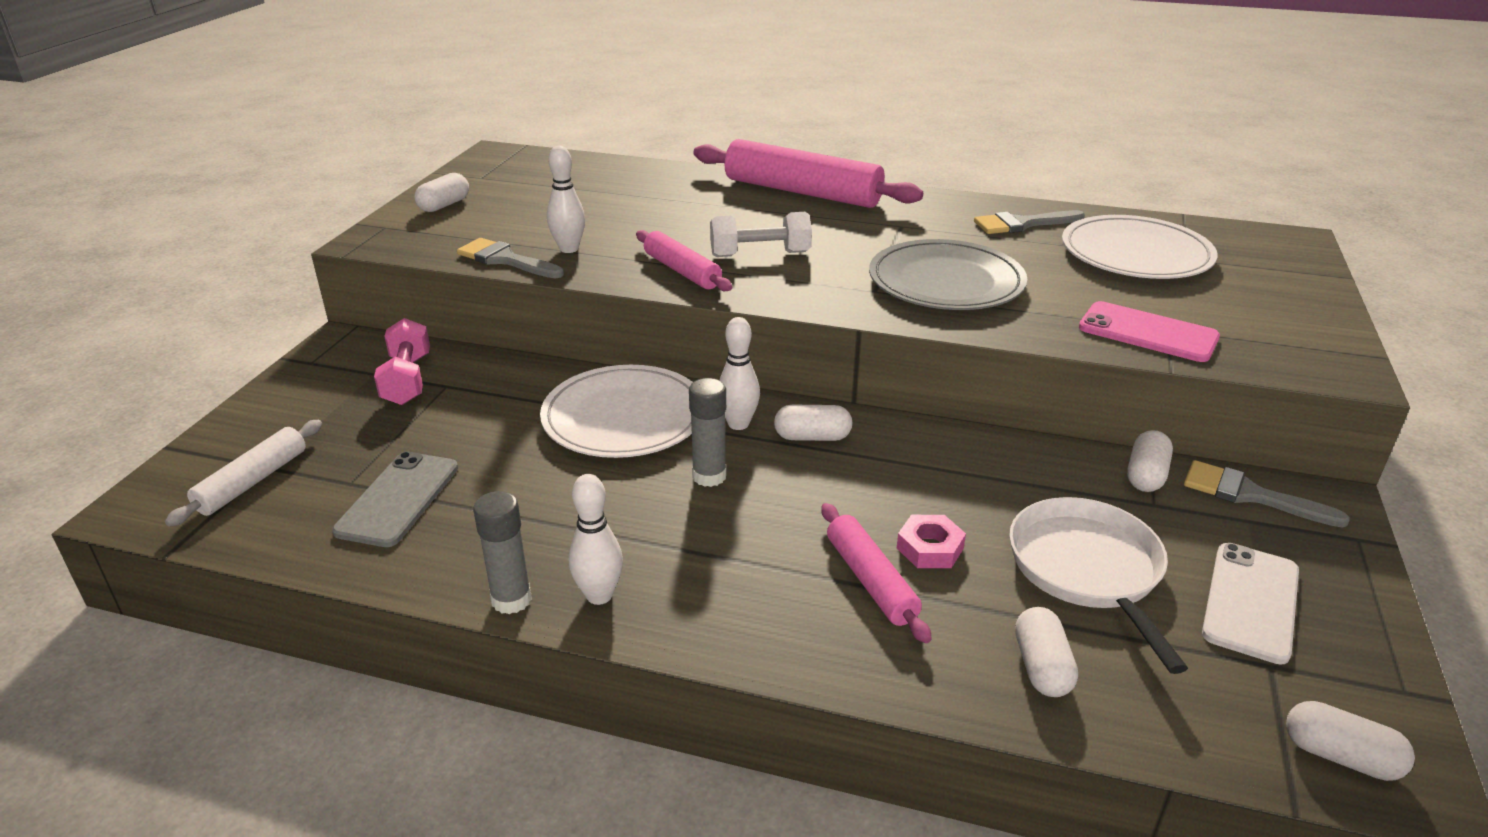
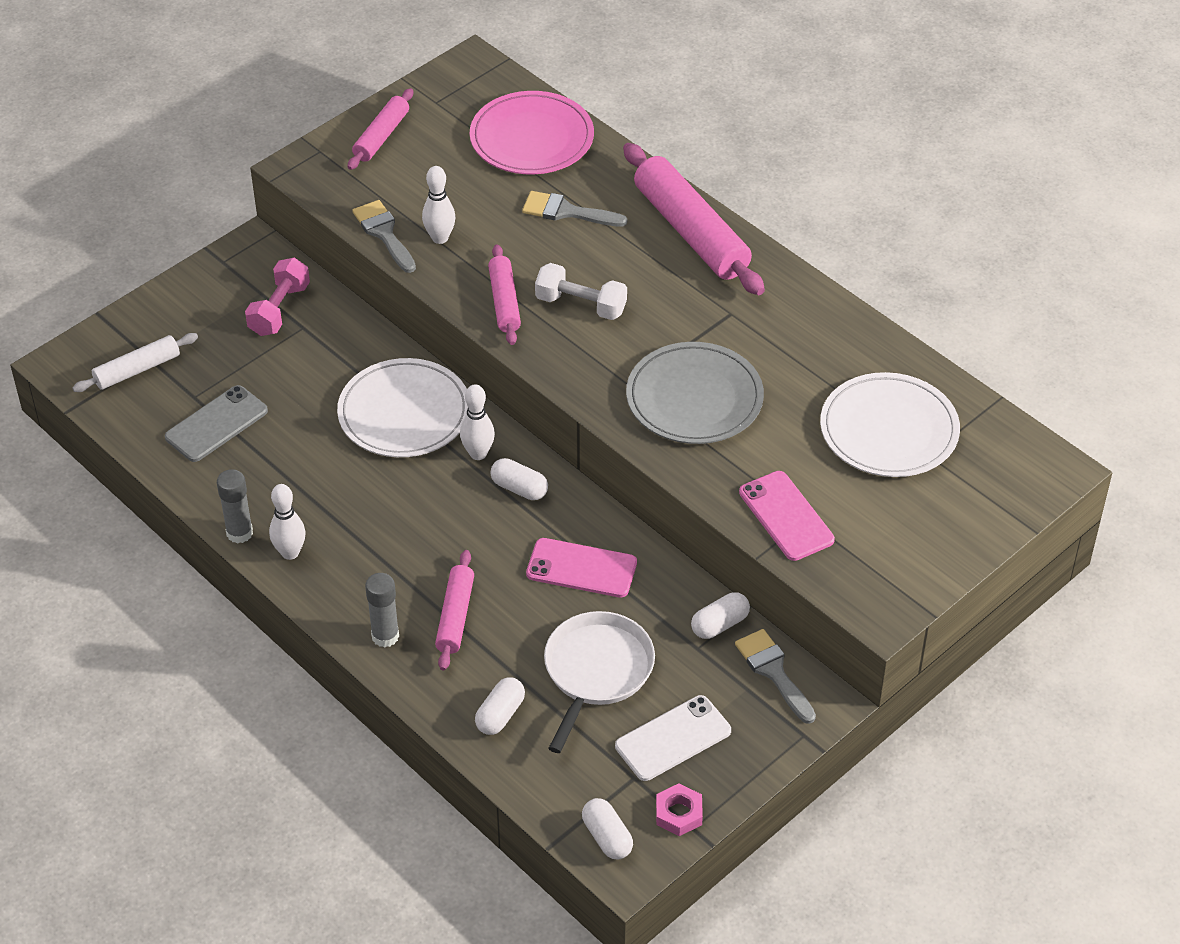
camera: 30 degrees right, 15 degrees up
white capsule [414,173,469,212] -> pink rolling pin [348,88,413,170]
grey glue stick [689,378,727,487] -> grey glue stick moved to [365,573,399,648]
pink nut [897,515,966,568] -> pink nut moved to [656,784,703,836]
grey brush [974,210,1085,234] -> grey brush moved to [522,191,627,227]
none -> pink plate [470,91,594,174]
none -> pink phone [526,538,637,598]

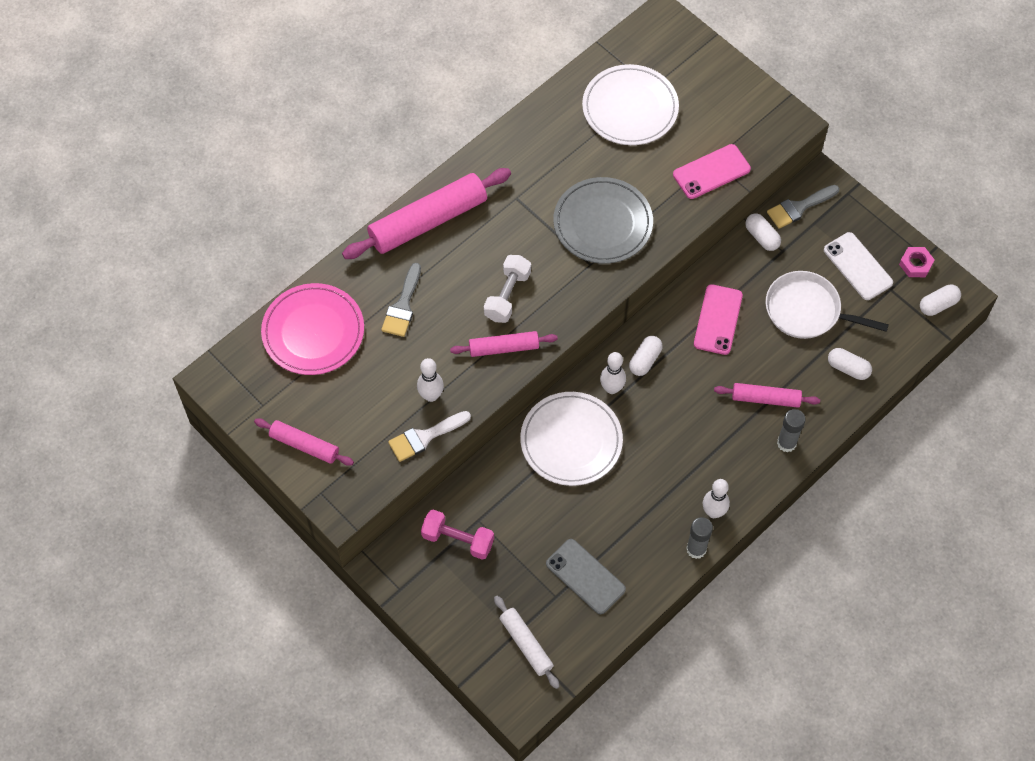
camera: 90 degrees left, 15 degrees up
grey brush [352,200,416,273] -> white brush [388,411,471,462]

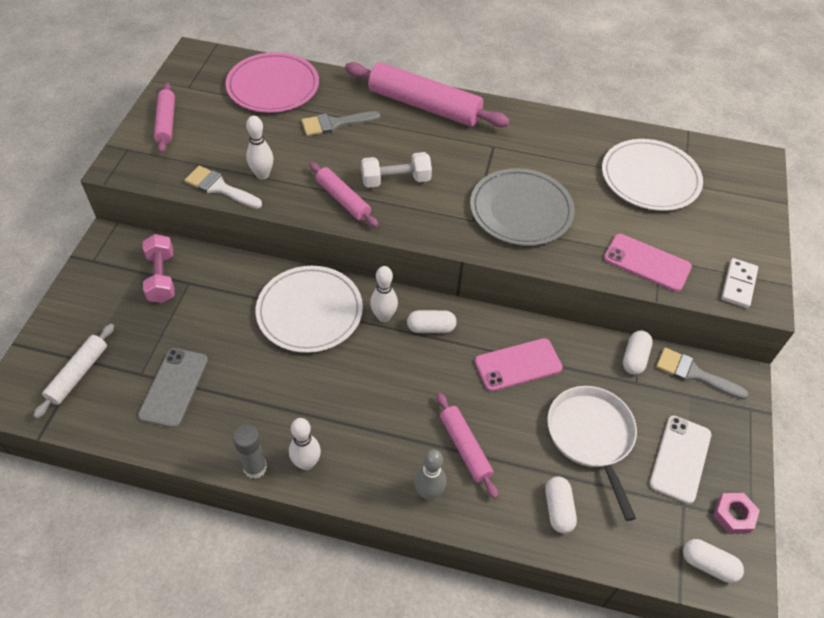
camera: 55 degrees right, 10 degrees down
grey glue stick [777,409,806,452] -> grey bowling pin [414,449,446,500]
none -> white domino [721,258,758,308]

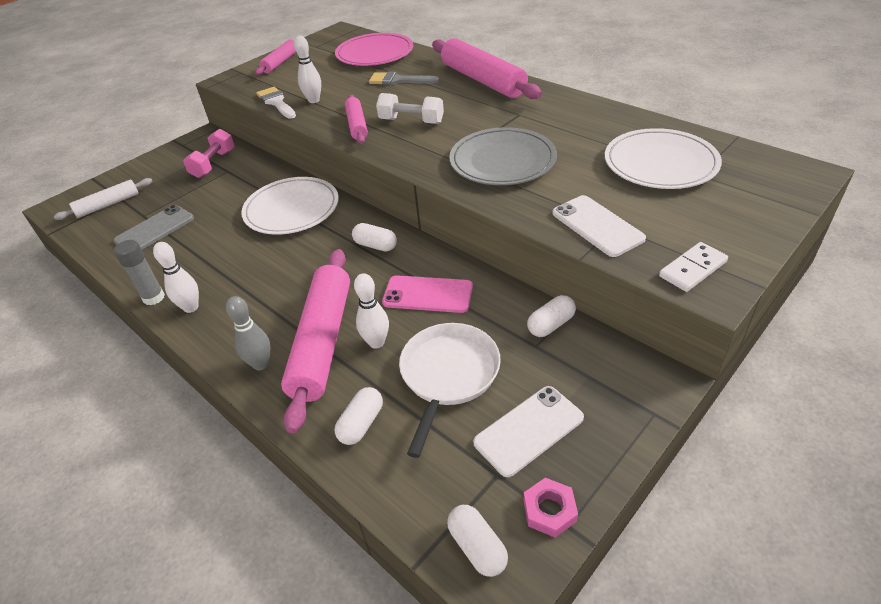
camera: 35 degrees right, 10 degrees down
white bowling pin [370,266,398,322] -> white bowling pin moved to [354,273,389,349]
pink rolling pin [437,393,498,499] -> pink rolling pin [281,249,350,433], size x1.83
pink phone [604,234,692,292] -> white phone [552,195,646,257]
grey brush [656,347,748,400] -> none

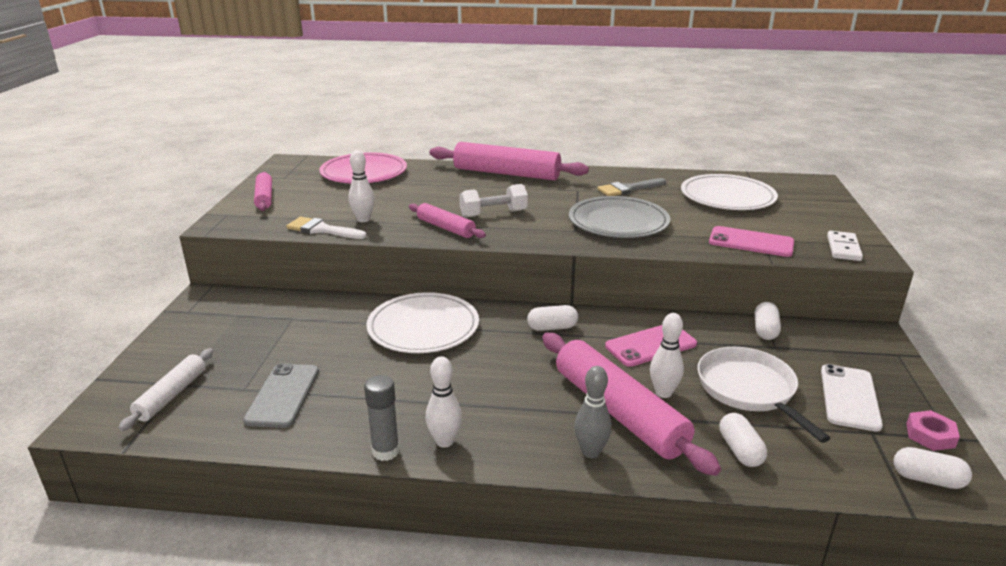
camera: 40 degrees left, 15 degrees down
pink dumbbell [183,129,235,178] -> none
grey brush [369,72,439,85] -> grey brush moved to [597,178,666,196]
white phone [552,195,646,257] -> pink phone [709,226,794,257]

